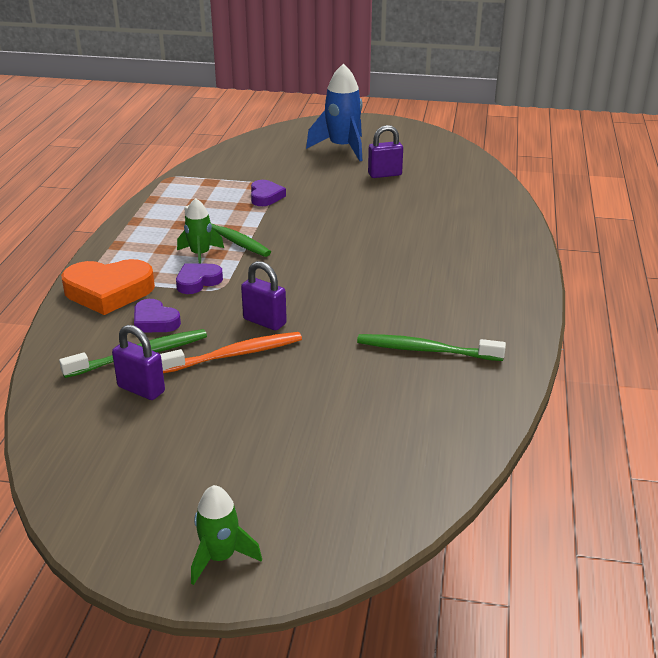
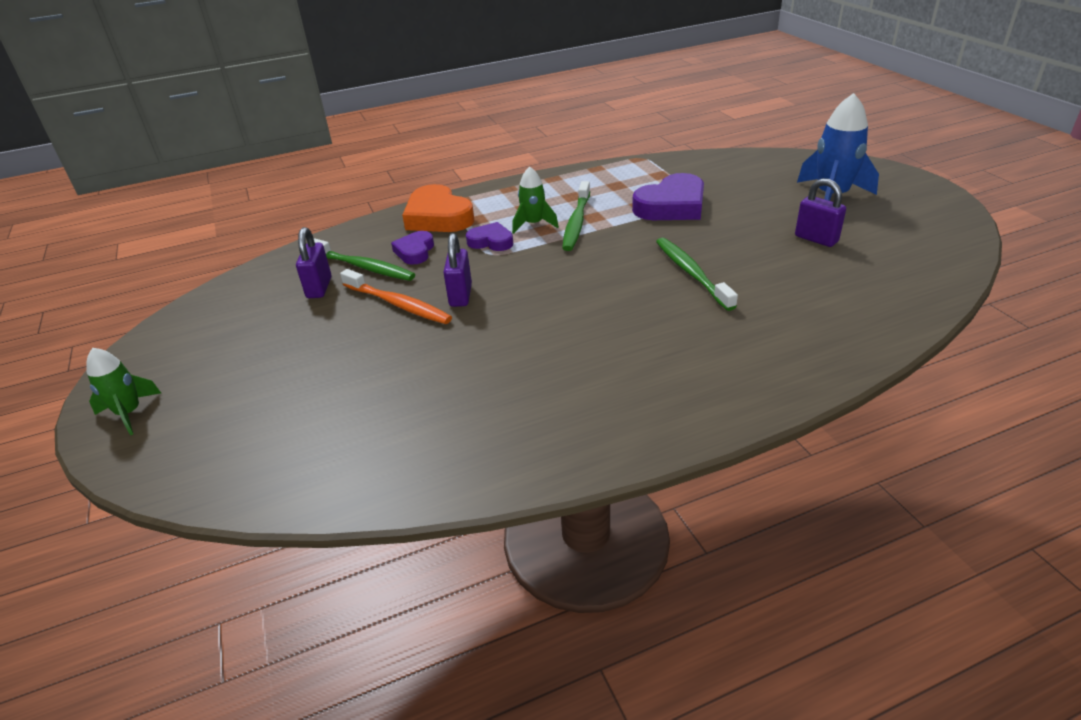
camera: 60 degrees right, 5 degrees up
purple heart [251,180,286,206] -> purple heart [632,173,704,220], size x1.77
green toothbrush [357,334,506,361] -> green toothbrush moved to [656,238,738,311]

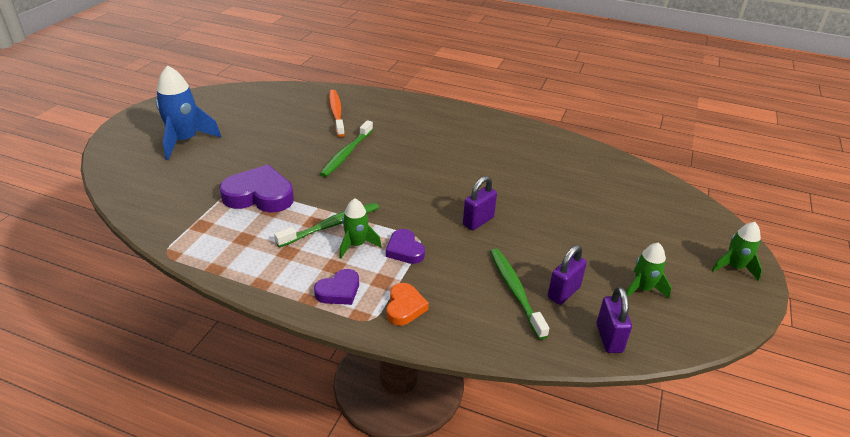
camera: 140 degrees left, 0 degrees up
orange toothbrush [340,269,452,324] -> orange toothbrush moved to [329,90,345,137]
purple heart [391,231,434,265] -> purple heart moved to [314,269,359,305]
orange heart [402,184,474,232] -> orange heart [387,283,429,326], size x0.57
purple padlock [795,178,846,247] -> purple padlock moved to [597,287,632,353]
none -> green rocket [626,242,672,299]

